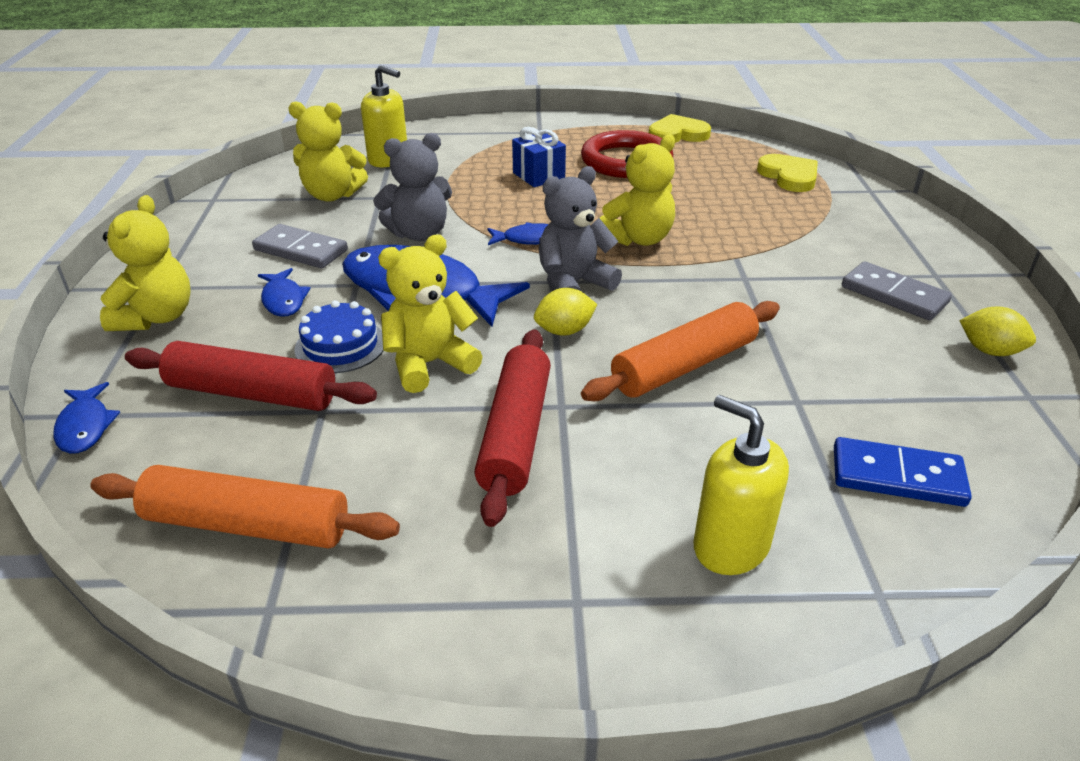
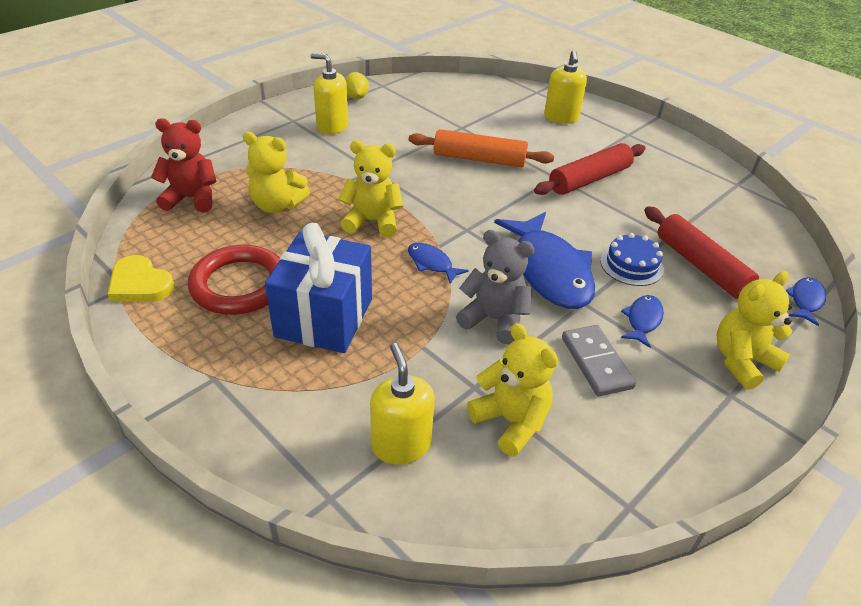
camera: 135 degrees left, 5 degrees up
orange rolling pin [90,465,400,549] -> none
yellow teddy bear [378,234,483,393] -> yellow teddy bear moved to [243,132,310,213]
blue gift [512,127,566,187] -> blue gift [265,223,372,353], size x1.88
yellow lemon [534,288,597,336] -> none
grey teddy bear [539,166,622,291] -> none
yellow heart [757,154,818,192] -> red teddy bear [151,118,217,213]
blue domino [834,437,972,507] -> none
grey domino [842,261,952,320] -> yellow soap dispenser [311,53,348,134]

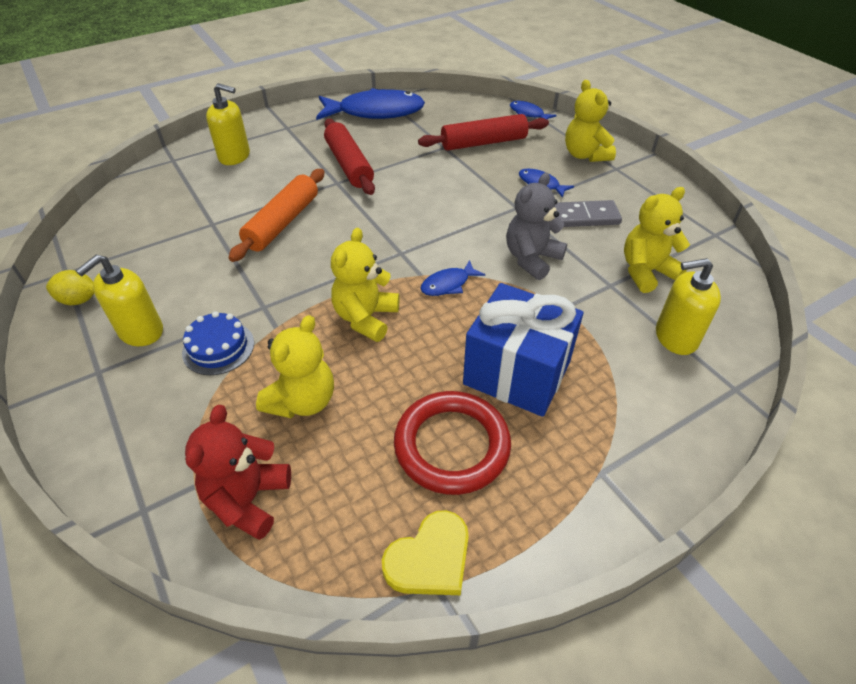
camera: 75 degrees left, 5 degrees up
blue fish [494,212,595,309] -> blue fish moved to [316,88,425,120]
blue cake [600,233,664,286] -> blue cake moved to [182,311,254,375]

